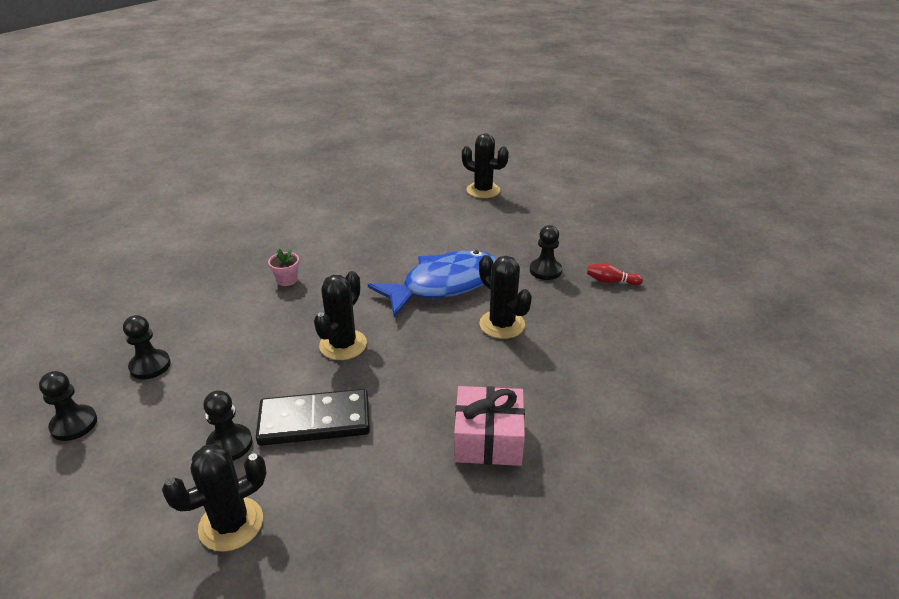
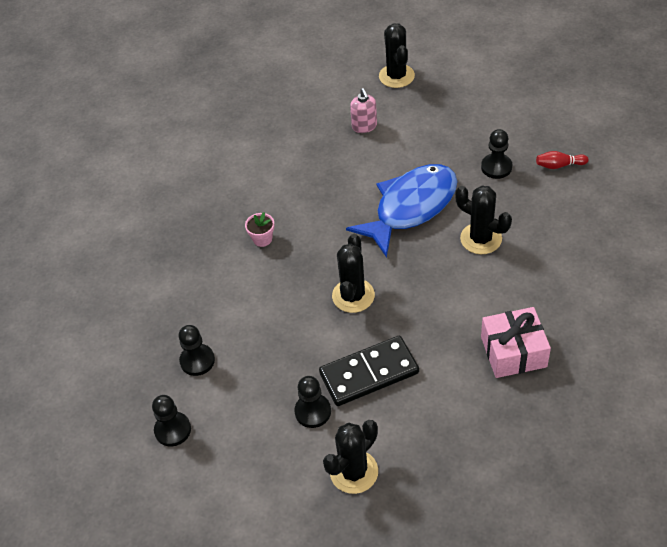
camera: 10 degrees left, 15 degrees up
black cactus [462,133,509,198] -> black cactus turned 60 degrees clockwise [379,23,415,88]
none -> pink soap dispenser [350,88,377,133]

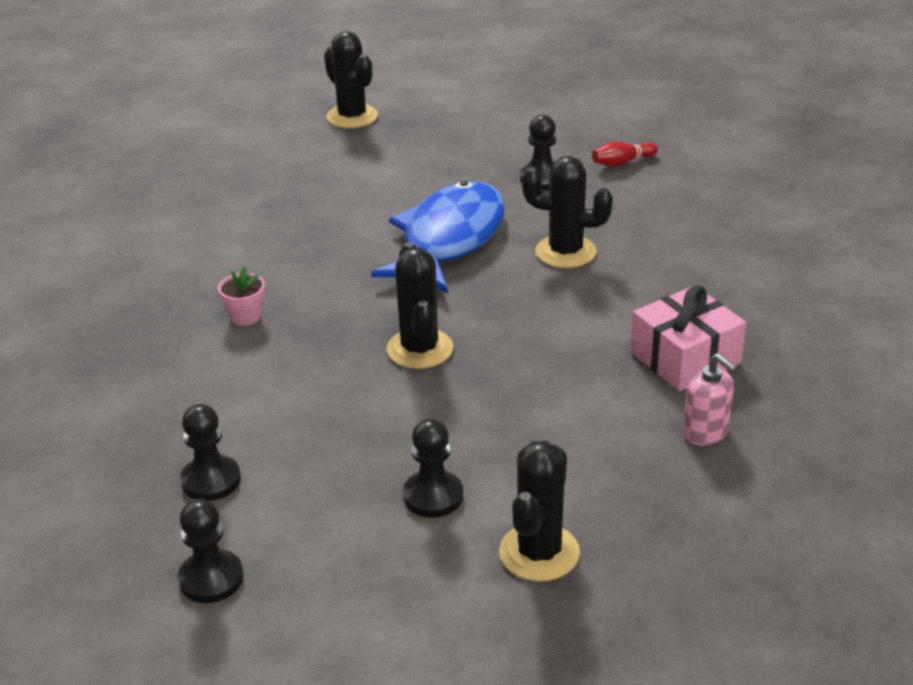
camera: 25 degrees left, 15 degrees down
black domino [319,336,419,406] -> none
pink soap dispenser [350,88,377,133] -> pink soap dispenser moved to [683,353,737,446]

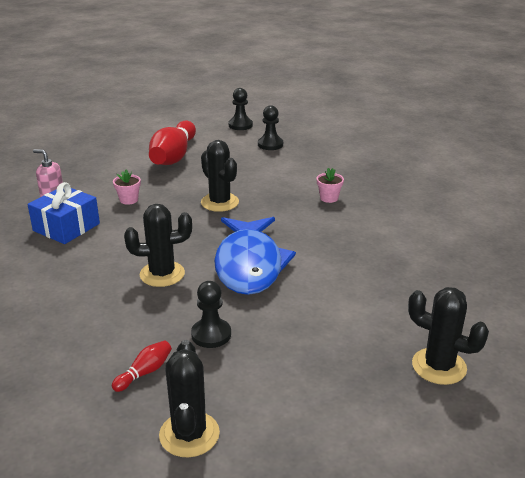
camera: 155 degrees right, 5 degrees down
black pawn [403,419,463,518] -> red bowling pin [149,120,196,165]
black cactus [499,441,580,582] -> black cactus moved to [159,340,220,458]
pink gift [630,285,746,391] -> blue gift [28,182,100,244]
none -> pink flower pot [113,169,141,205]

